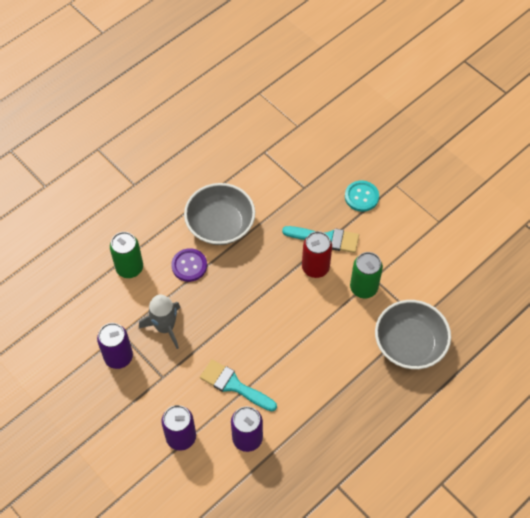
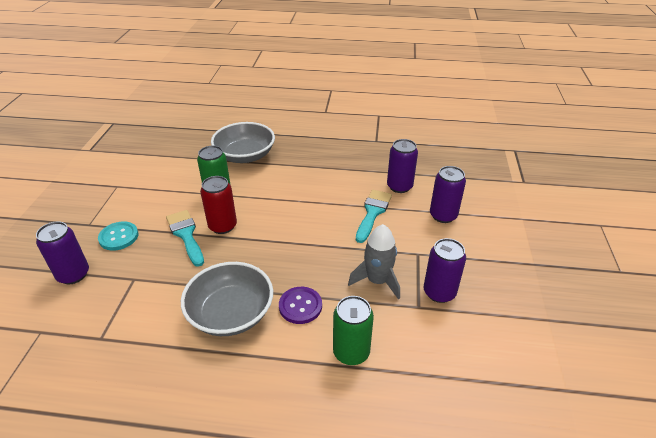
camera: 130 degrees left, 20 degrees down
turquoise brush [200,359,277,411] -> turquoise brush turned 150 degrees counterclockwise [356,190,392,243]
none -> purple can [36,221,89,284]

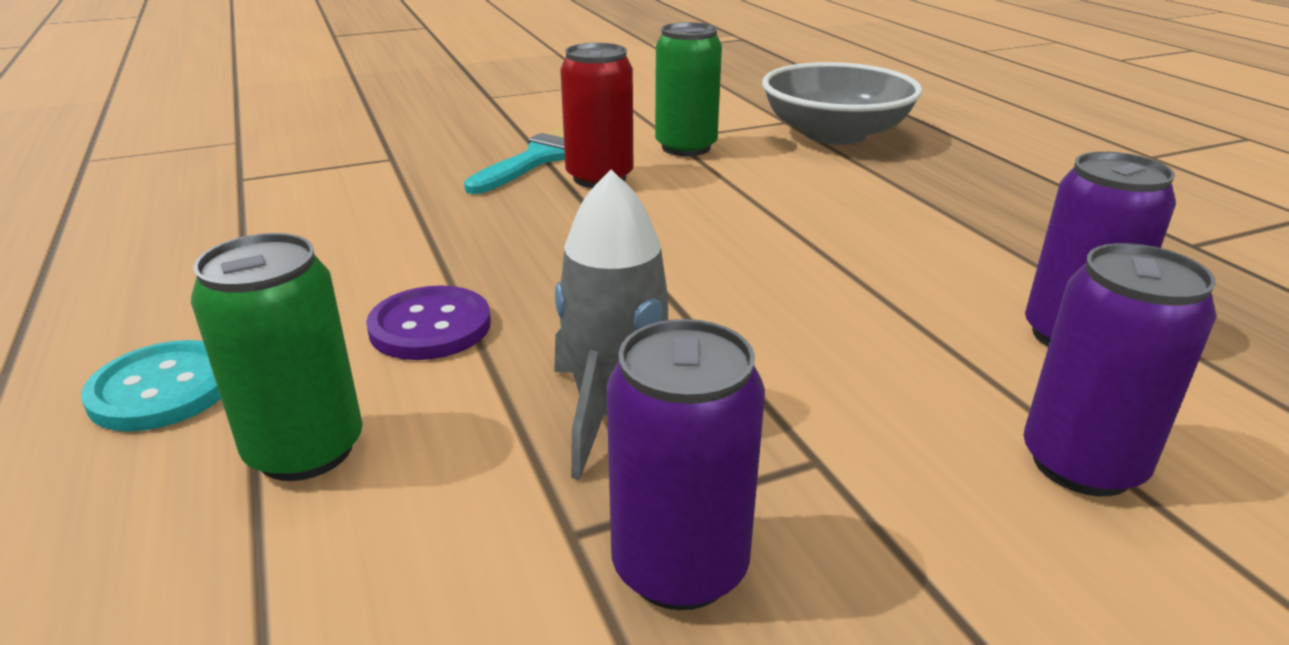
camera: 60 degrees right, 10 degrees down
purple can [36,221,89,284] -> none
turquoise button [98,221,138,251] -> turquoise button moved to [81,340,221,431]
grey bowl [181,262,273,336] -> none
turquoise brush [356,190,392,243] -> none

